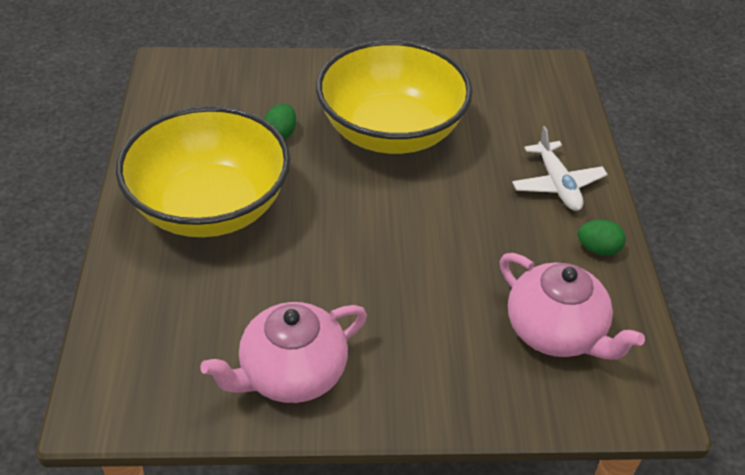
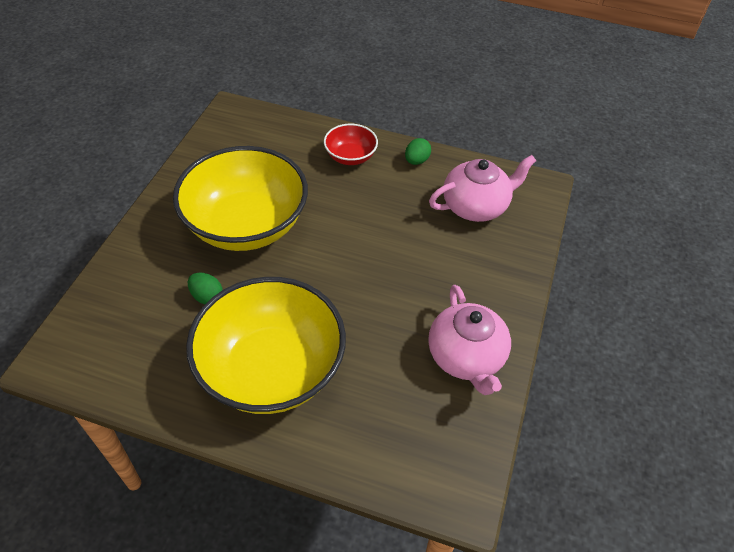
camera: 70 degrees left, 5 degrees up
white plane [512,126,608,211] -> red bowl [324,124,378,165]

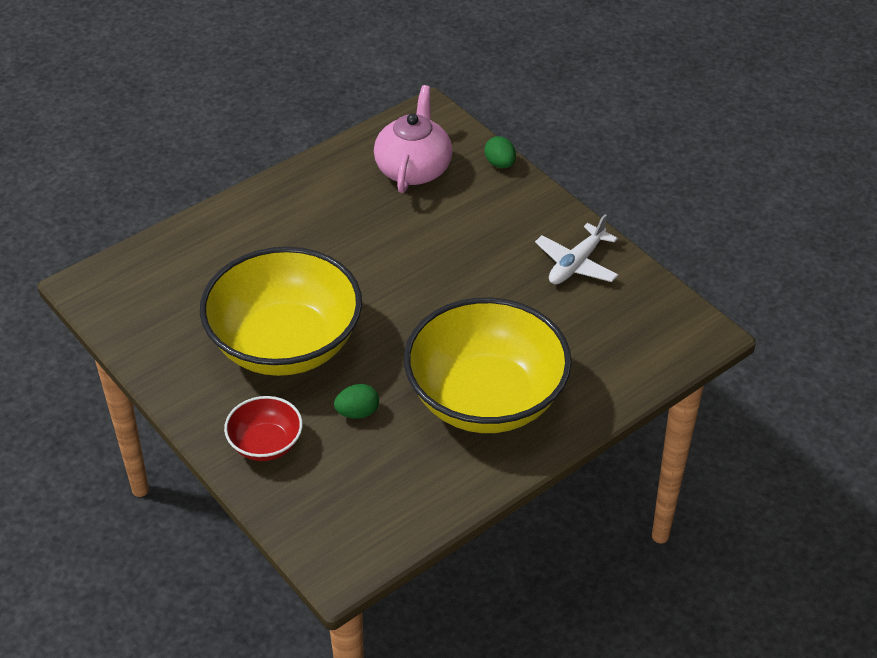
camera: 55 degrees left, 5 degrees down
red bowl [324,124,378,165] -> red bowl moved to [224,396,303,461]
green egg [405,138,431,165] -> green egg moved to [484,136,516,168]
pink teapot [428,285,511,395] -> white plane [535,214,618,284]

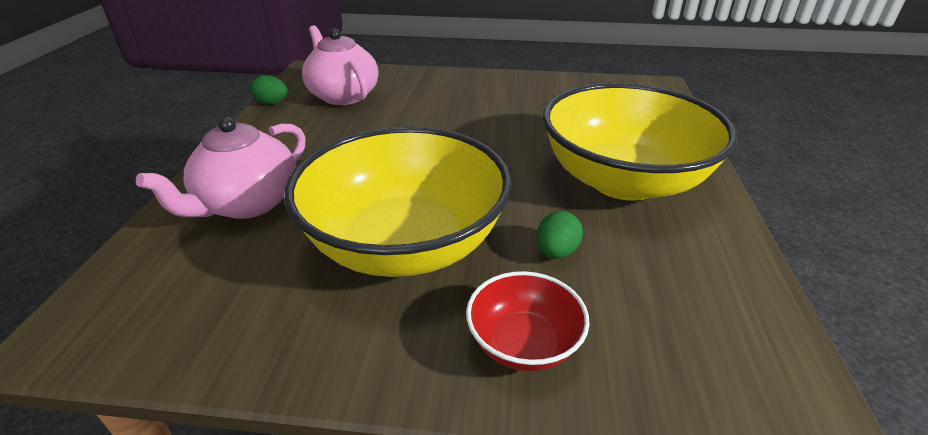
camera: 45 degrees left, 10 degrees down
green egg [484,136,516,168] -> green egg moved to [251,75,288,105]
white plane [535,214,618,284] -> none
none -> pink teapot [136,117,306,219]

